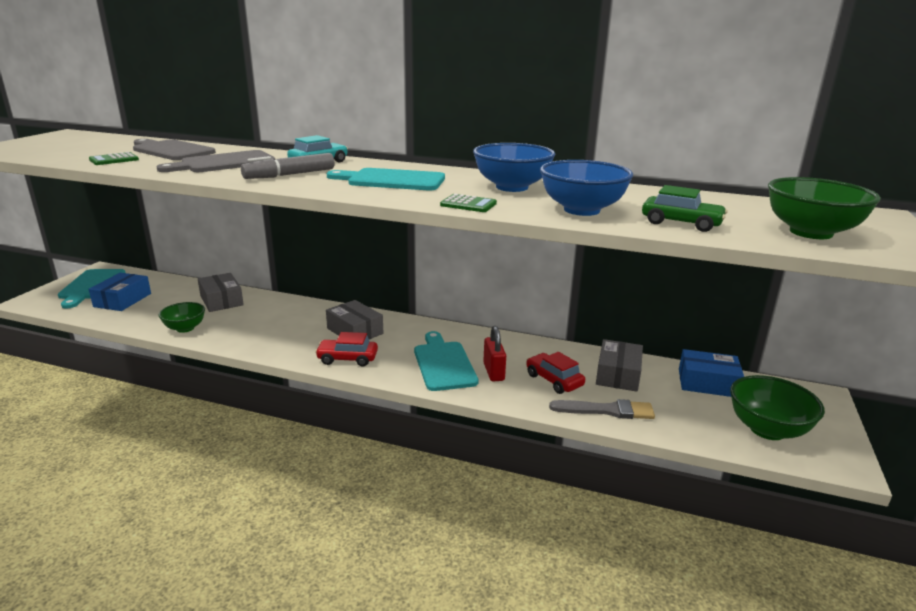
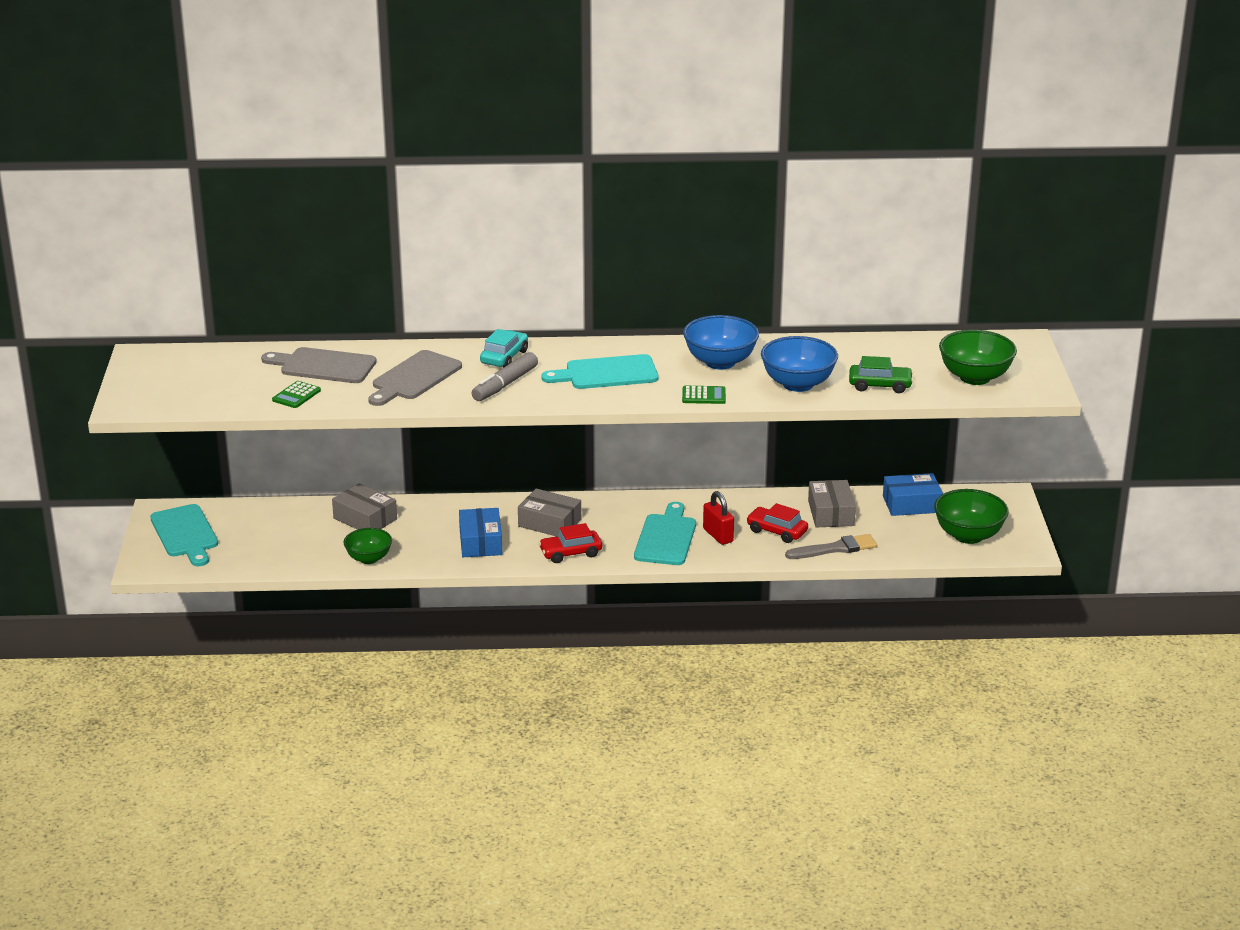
camera: 20 degrees left, 5 degrees up
blue box [89,273,151,311] -> blue box moved to [459,508,502,557]
turquoise cutting board [414,331,479,391] -> turquoise cutting board turned 45 degrees clockwise [634,502,696,565]

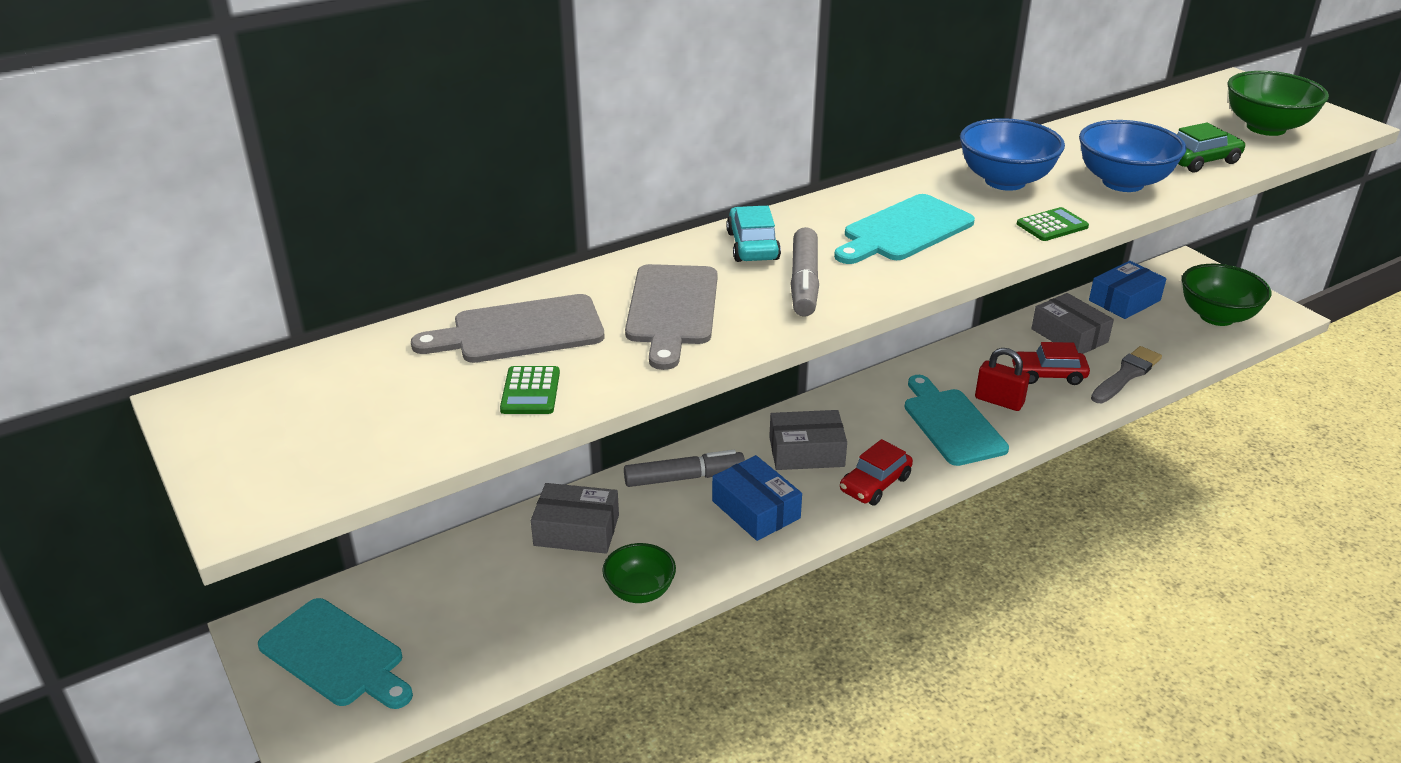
camera: 30 degrees left, 5 degrees up
none -> grey marker [624,450,745,487]

